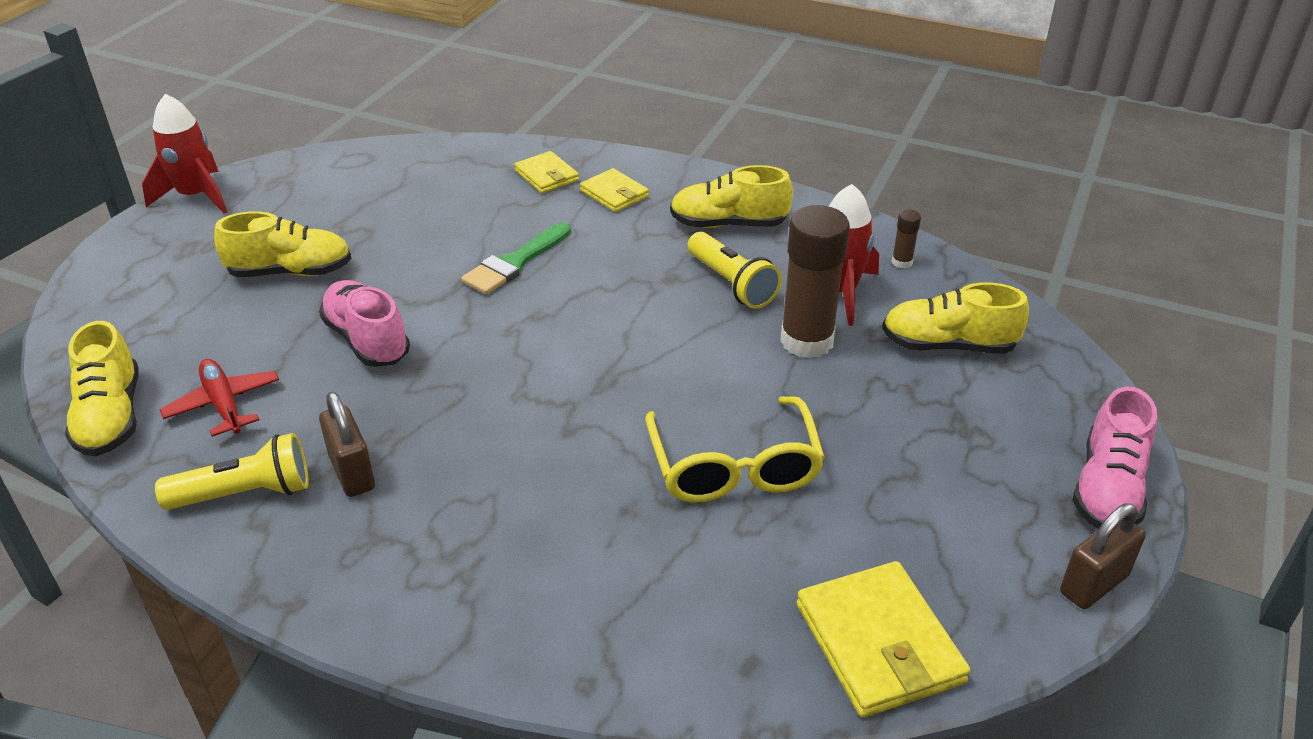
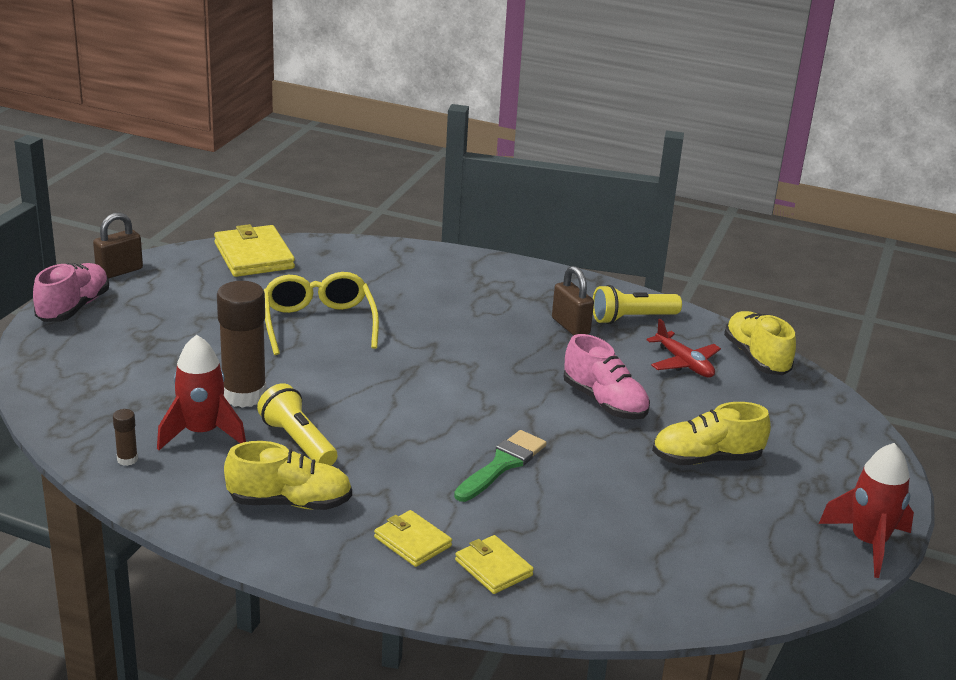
camera: 175 degrees right, 10 degrees down
yellow shoe [882,282,1029,354] -> none

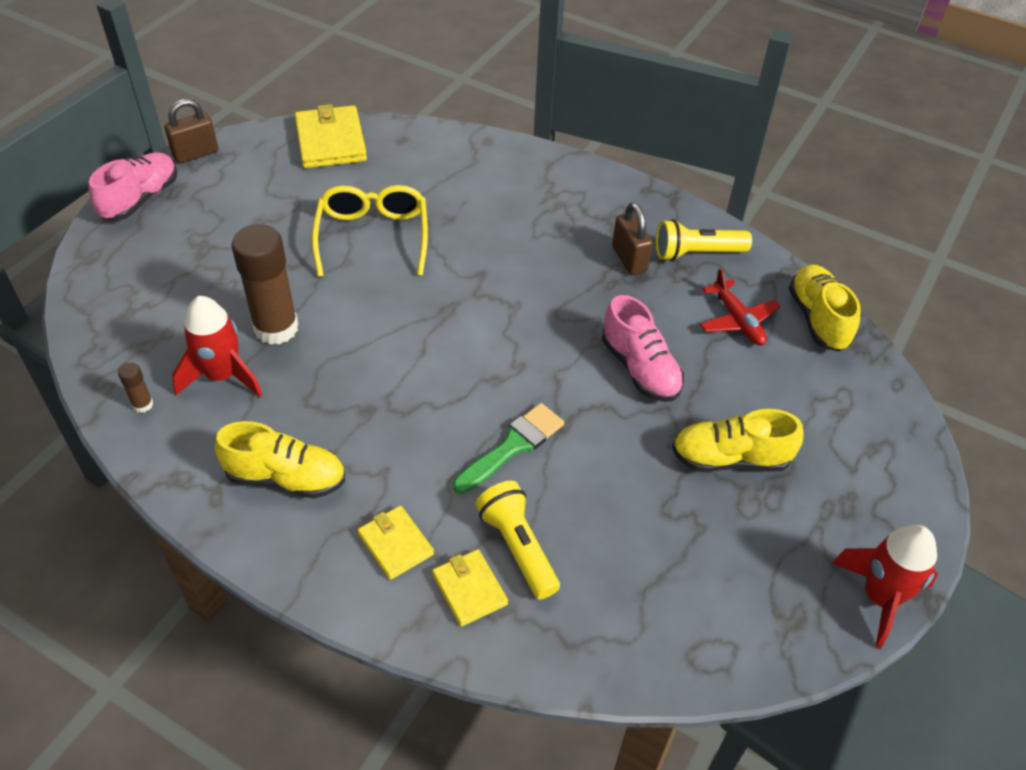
camera: 10 degrees right, 20 degrees up
yellow flashlight [257,383,337,466] -> yellow flashlight moved to [475,481,560,599]

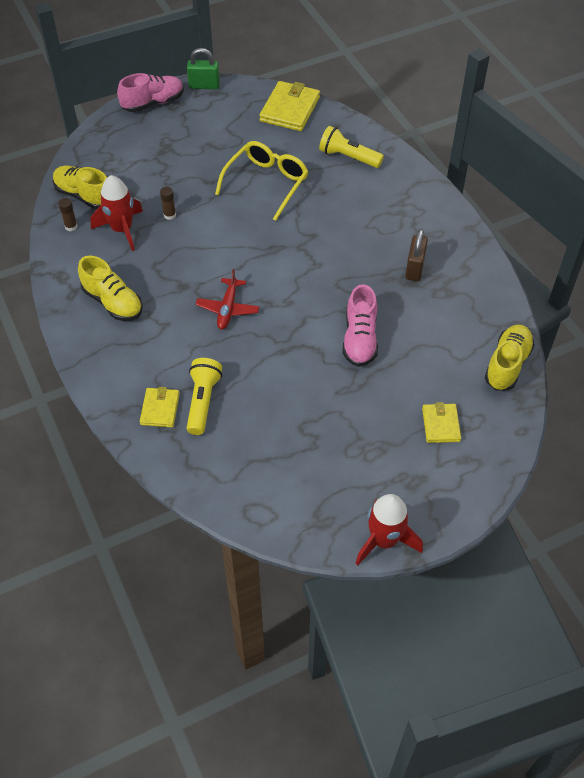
camera: 35 degrees right, 5 degrees up
brown padlock [164,99,218,163] -> green padlock [187,48,220,89]
brown glue stick [231,224,298,345] -> brown glue stick [160,187,176,220], size x0.43
yellow wallet [358,506,434,580] -> yellow wallet moved to [422,402,461,443]
green brush [453,403,564,494] -> none
yellow flashlight [656,219,752,261] -> yellow flashlight moved to [319,126,384,168]
yellow shoe [672,409,804,472] -> yellow shoe moved to [53,166,107,209]
red plane [700,268,781,346] -> red plane moved to [195,269,259,330]

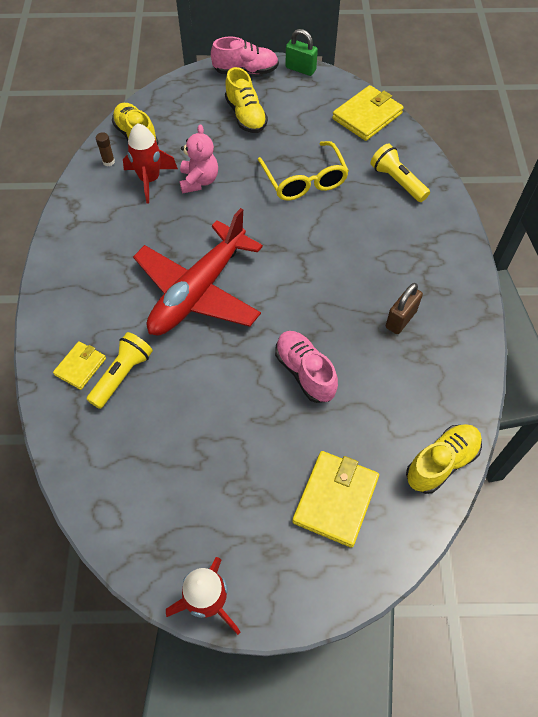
camera: 25 degrees right, 5 degrees up
yellow shoe [78,256,143,321] -> yellow shoe moved to [225,67,268,133]
brown glue stick [160,187,176,220] -> pink teddy bear [180,124,218,193]
red plane [195,269,259,330] -> red plane [133,208,263,335], size x2.22
yellow glasses [215,141,308,221] -> yellow glasses turned 105 degrees clockwise [258,141,349,201]
pink shoe [342,284,378,367] -> pink shoe turned 120 degrees clockwise [275,331,338,403]
yellow wallet [422,402,461,443] -> yellow wallet [292,451,379,548], size x1.70

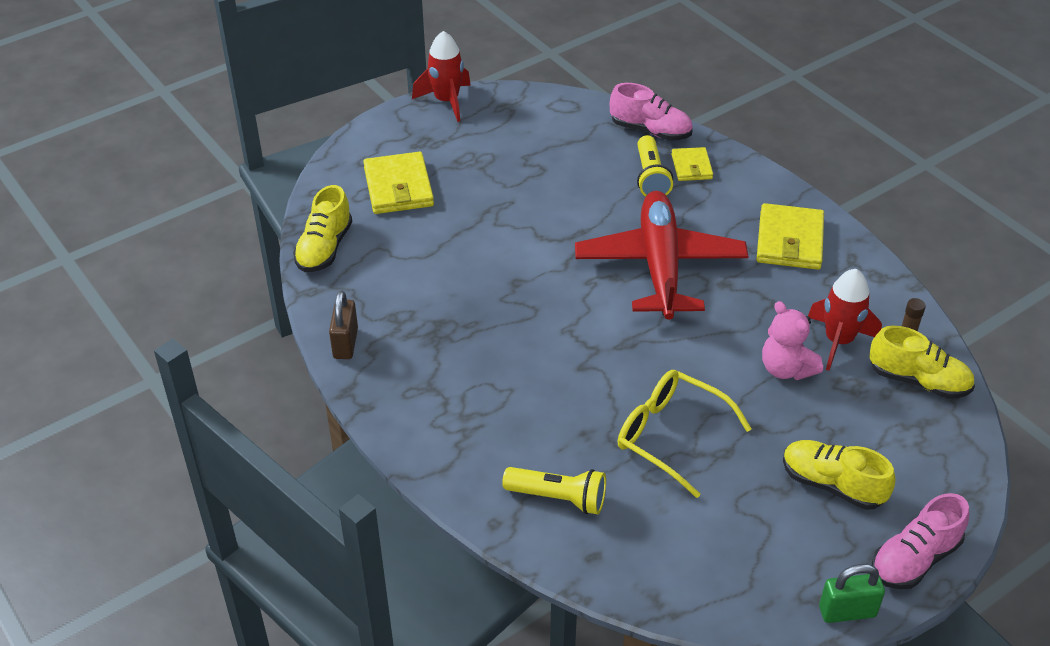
camera: 145 degrees right, 15 degrees down
pink shoe [275,331,338,403] -> pink shoe moved to [610,83,693,141]
yellow wallet [332,85,404,141] -> yellow wallet moved to [757,203,824,270]
brown padlock [385,283,423,334] -> brown padlock moved to [329,290,358,359]

